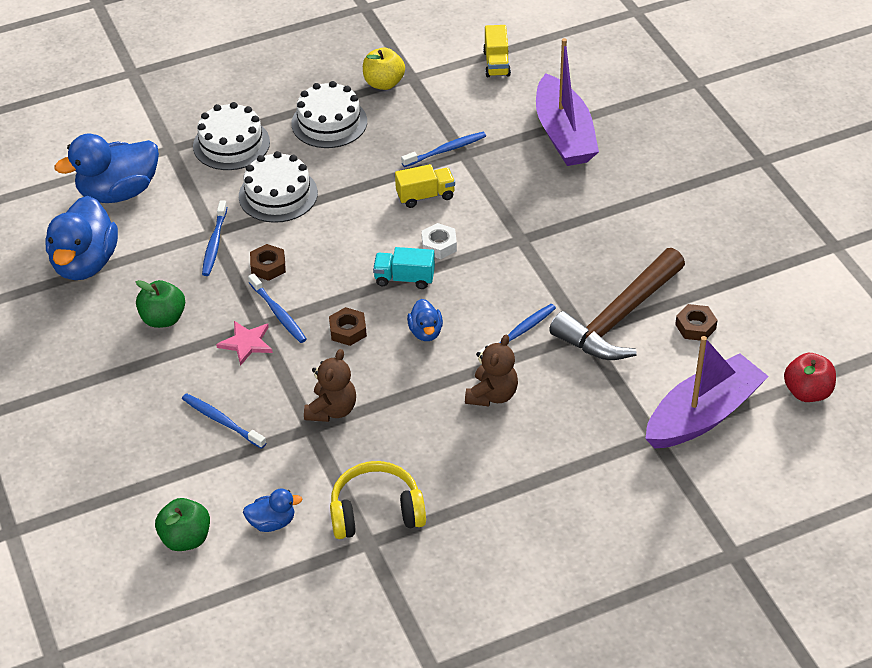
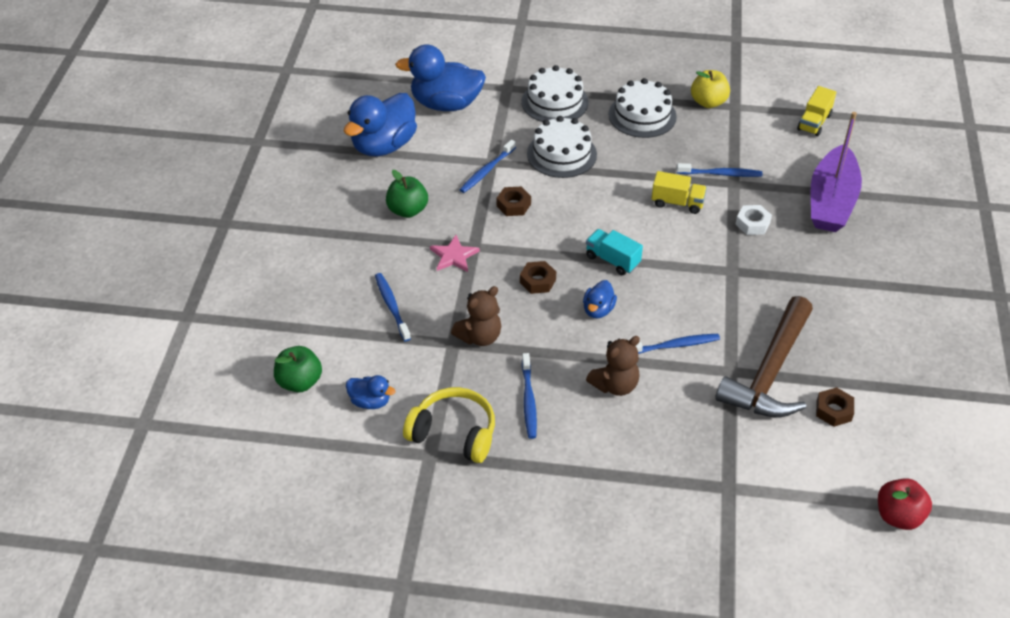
camera: 30 degrees right, 0 degrees up
blue toothbrush [248,273,307,343] -> blue toothbrush moved to [522,353,537,439]
white nut [422,223,457,259] -> white nut moved to [735,205,772,235]
brown hammer [549,248,685,360] -> brown hammer turned 45 degrees counterclockwise [715,296,813,418]
purple boat [645,336,769,449] -> none

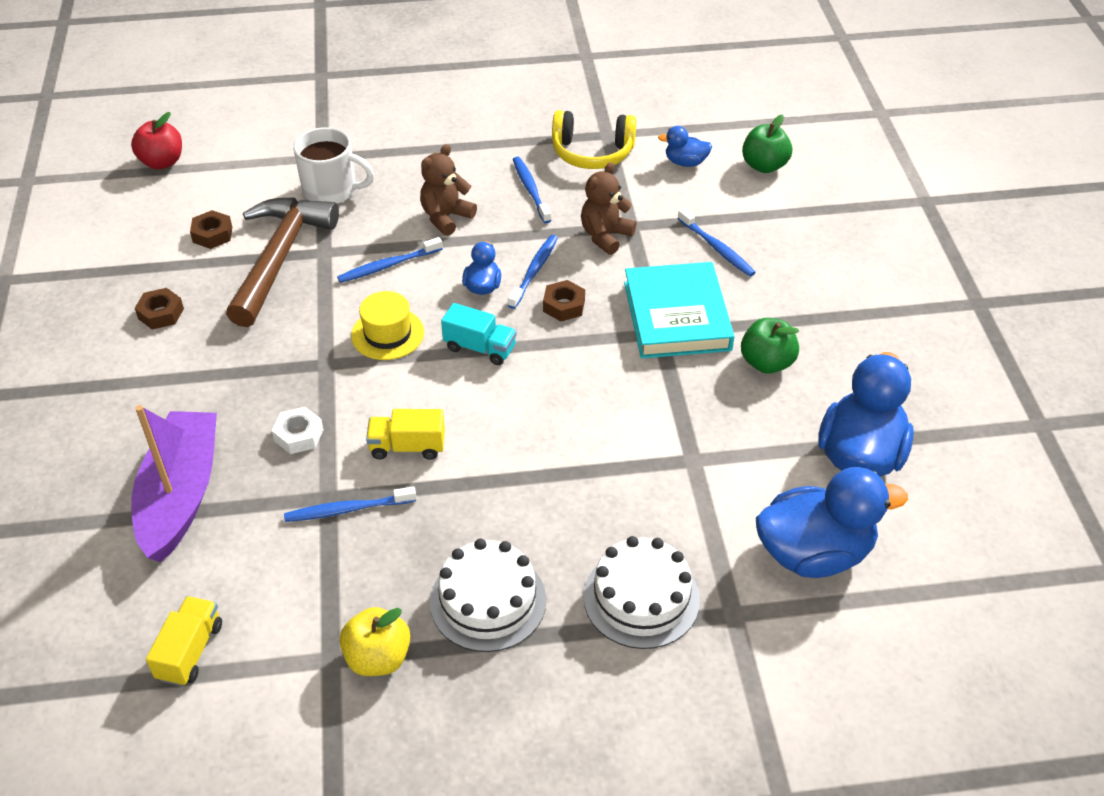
camera: 165 degrees right, 0 degrees up
pink star [430,235,480,272] -> turquoise book [624,262,735,358]
blue toothbrush [460,140,516,193] -> blue toothbrush moved to [508,235,558,309]
brown nut [497,187,531,216] -> brown nut moved to [135,288,184,330]
white cake [527,116,597,178] -> none
none -> white mug [293,127,375,204]
none -> yellow hat [351,291,424,360]

